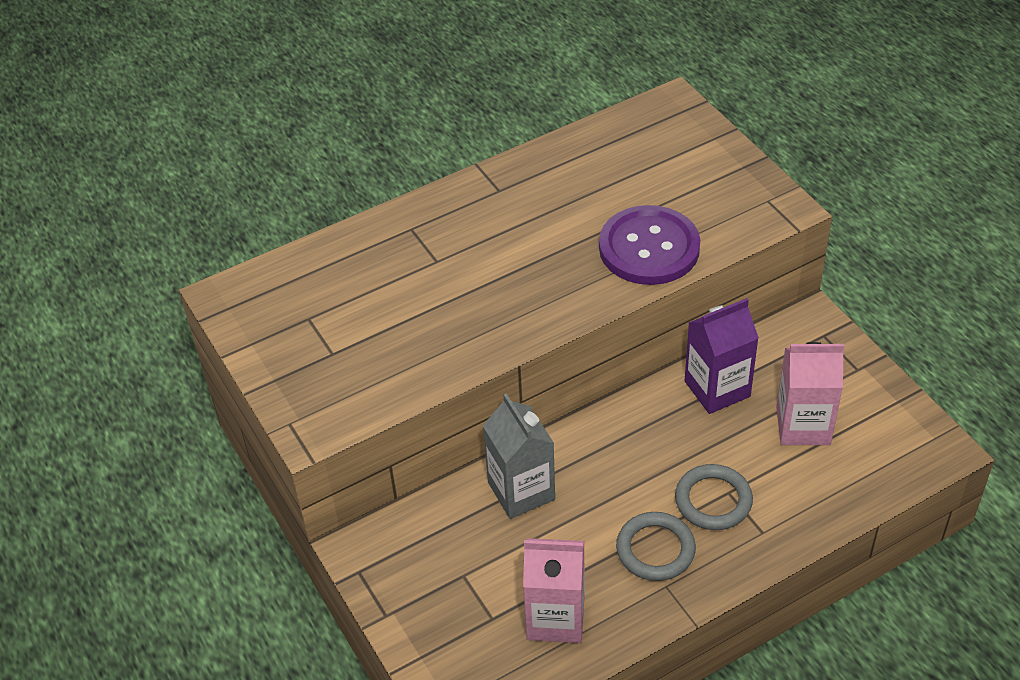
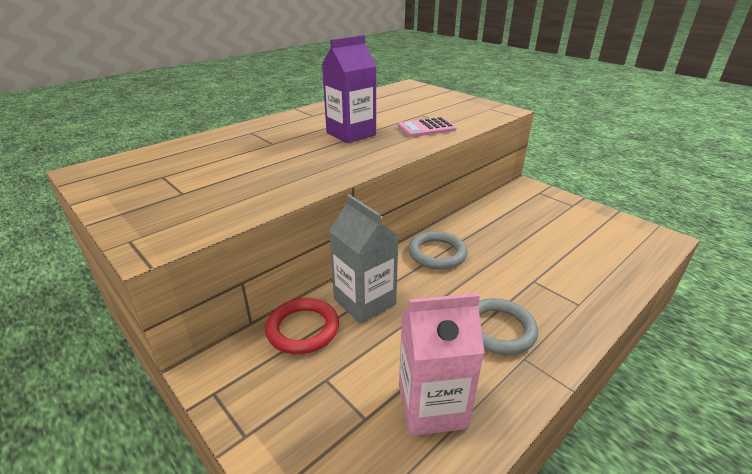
camera: 15 degrees left, 15 degrees down
purple button [599,205,700,285] -> pink calculator [398,117,457,137]
grey ring [675,464,753,530] -> grey ring moved to [408,231,468,270]
purple carton [685,298,759,414] -> purple carton moved to [322,35,376,143]
pink carton [776,342,845,445] -> none
none -> red ring [265,298,339,354]

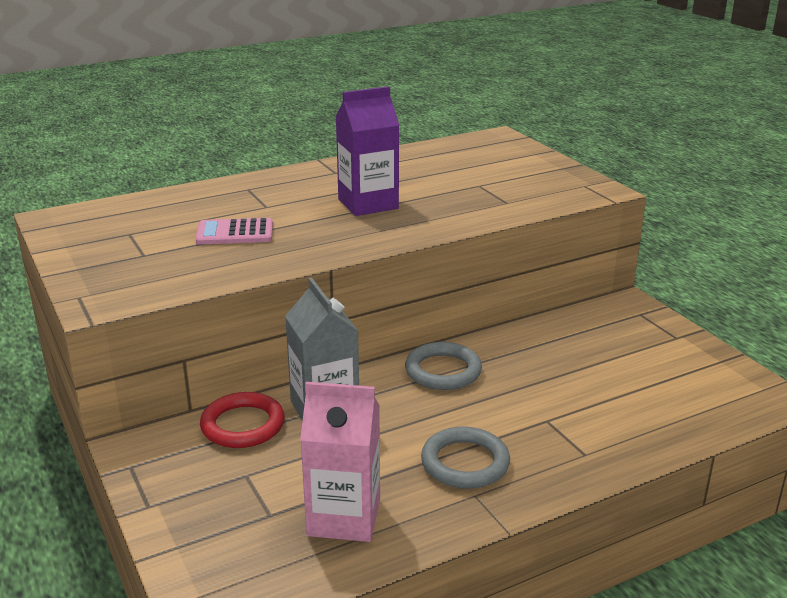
camera: 15 degrees right, 5 degrees down
pink calculator [398,117,457,137] -> pink calculator moved to [195,218,273,245]

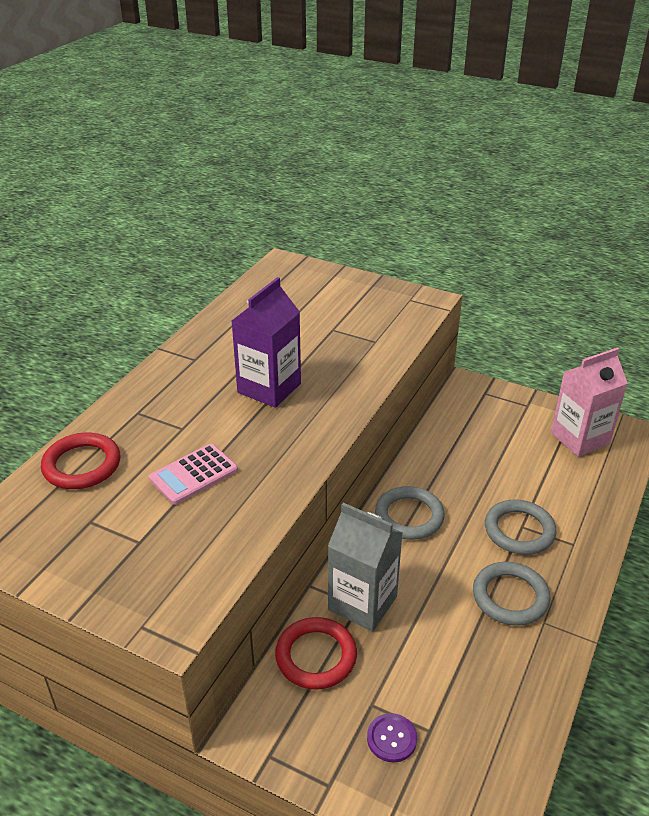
camera: 35 degrees left, 10 degrees up
pink carton [300,382,380,542] -> pink carton moved to [551,347,628,457]
none -> red ring [41,432,120,489]
none -> purple button [367,713,417,763]
none -> grey ring [485,500,557,555]

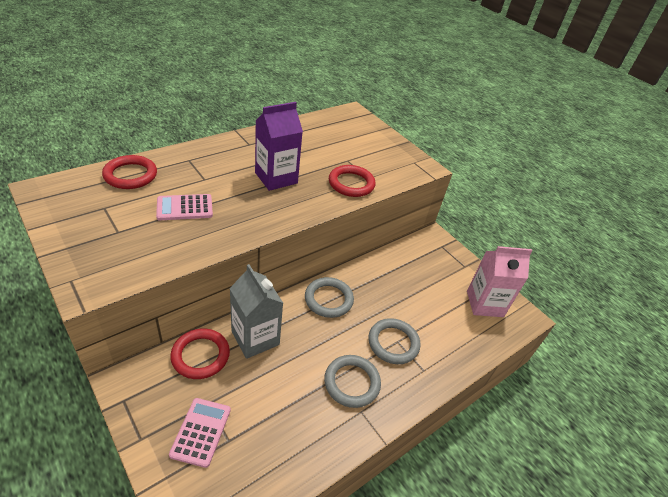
camera: 20 degrees right, 5 degrees up
purple button [367,713,417,763] -> pink calculator [169,398,231,468]
none -> red ring [329,165,376,197]

